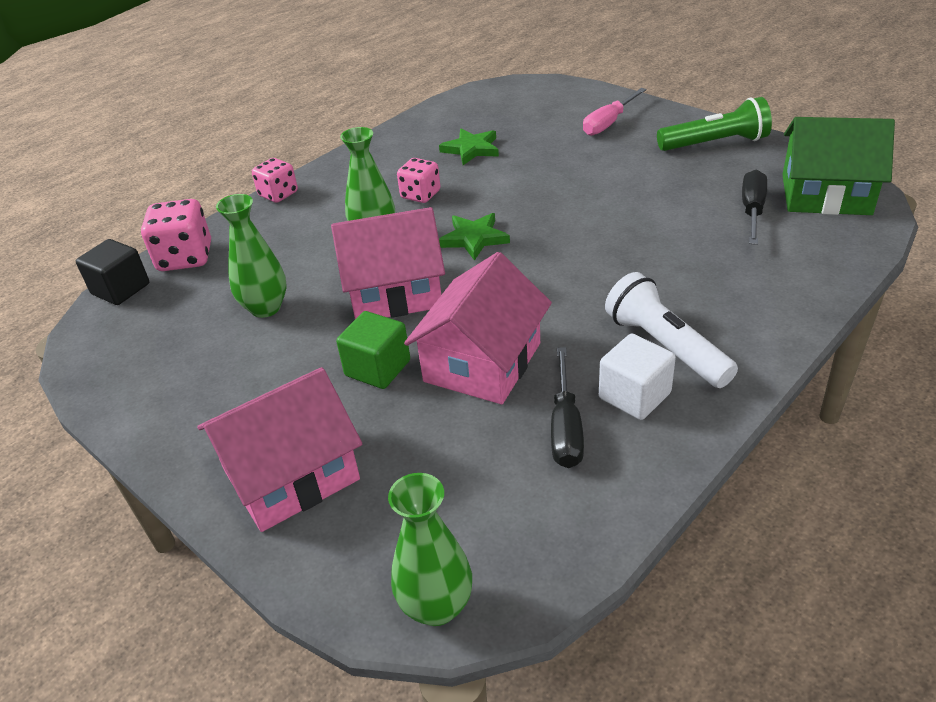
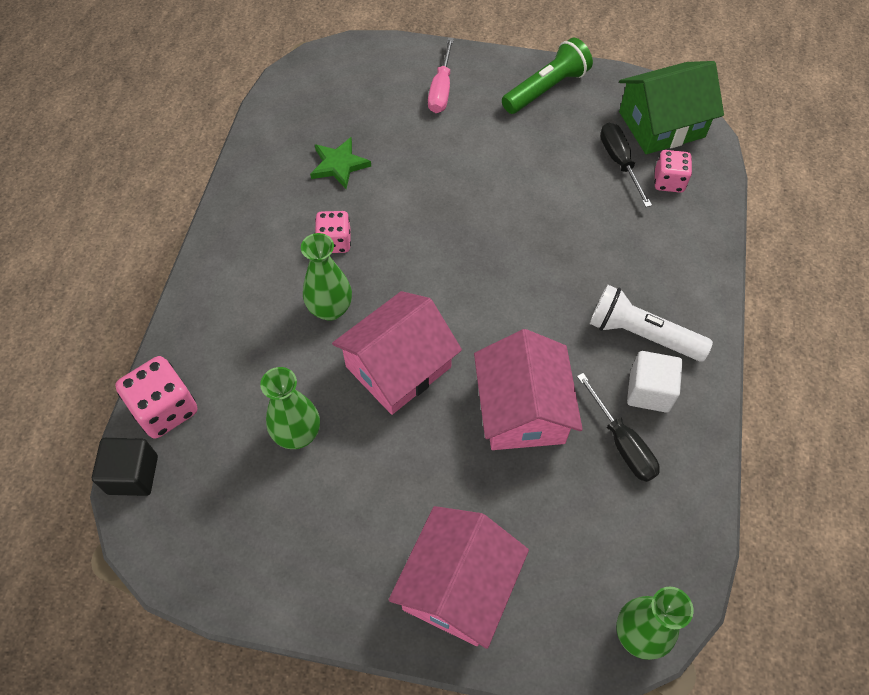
camera: 35 degrees left, 20 degrees up
pink dice [252,158,298,203] -> pink dice moved to [654,150,692,193]
green cube [336,311,410,389] -> none
green star [439,213,510,261] -> none

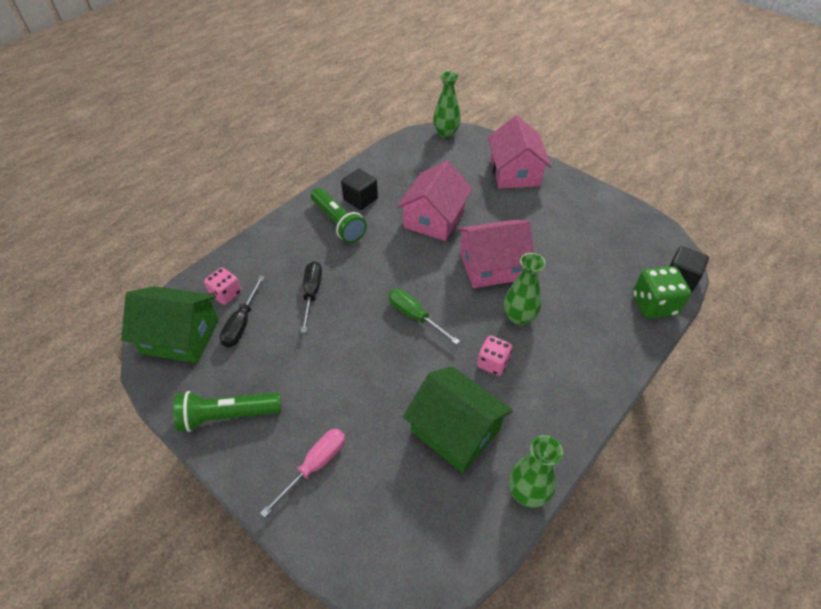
camera: 150 degrees left, 10 degrees down
pink dice [115,356,197,439] -> green dice [632,266,691,319]
green vase [260,367,320,449] -> green vase moved to [509,435,563,508]
green star [310,137,371,189] -> green house [403,366,513,473]
pink house [389,506,529,649] -> pink house turned 60 degrees counterclockwise [488,115,552,189]
black screwdriver [577,373,660,482] -> black screwdriver moved to [301,261,322,333]
white flashlight [589,284,713,362] -> green flashlight [311,188,367,243]
white cube [627,351,682,413] -> black cube [341,169,378,210]
none -> green screwdriver [388,289,460,345]

